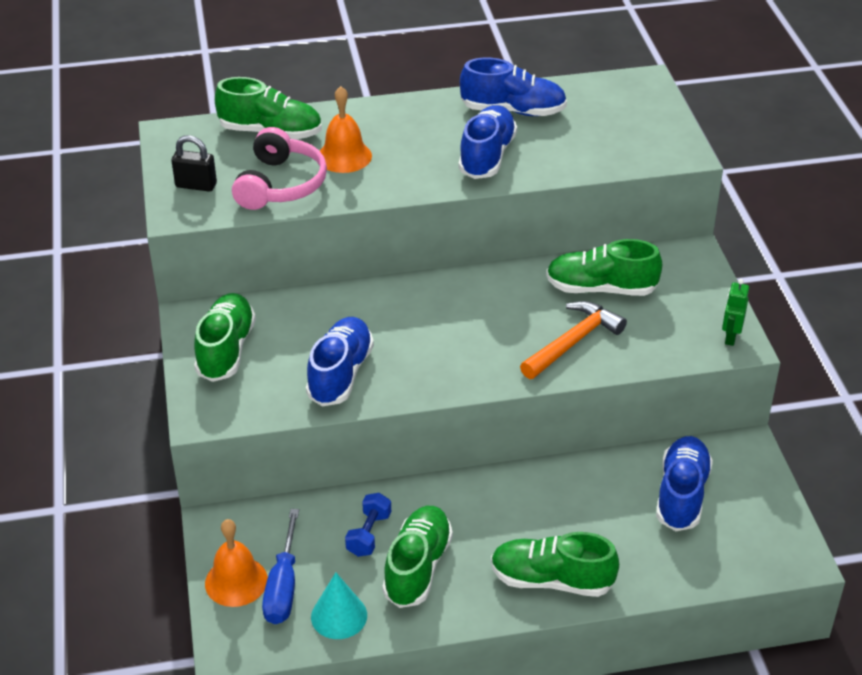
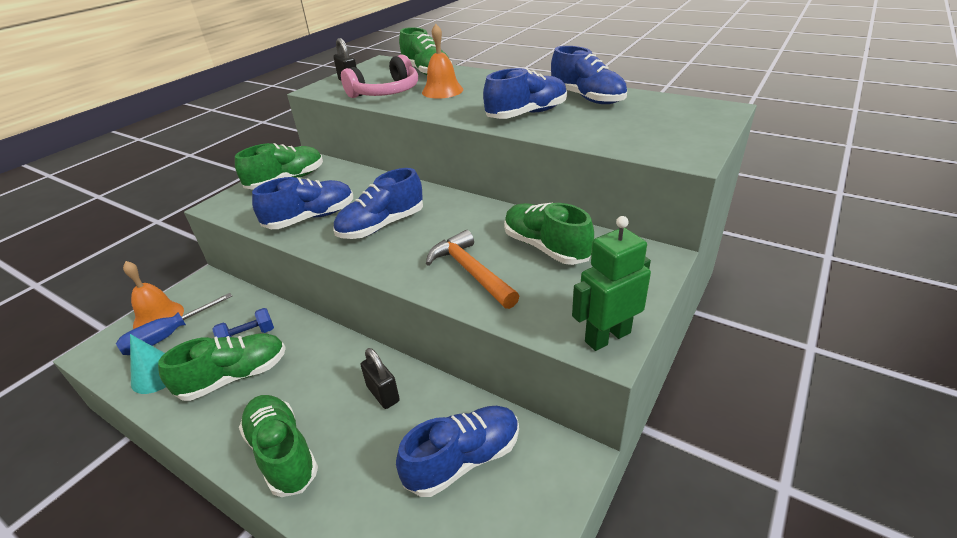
camera: 45 degrees right, 5 degrees down
orange hammer [520,301,627,379] -> orange hammer turned 120 degrees counterclockwise [426,230,519,309]
green robot [722,279,749,346] -> green robot [572,216,651,351], size x1.63
none -> blue shoe [333,168,423,239]
none -> black padlock [361,348,400,409]

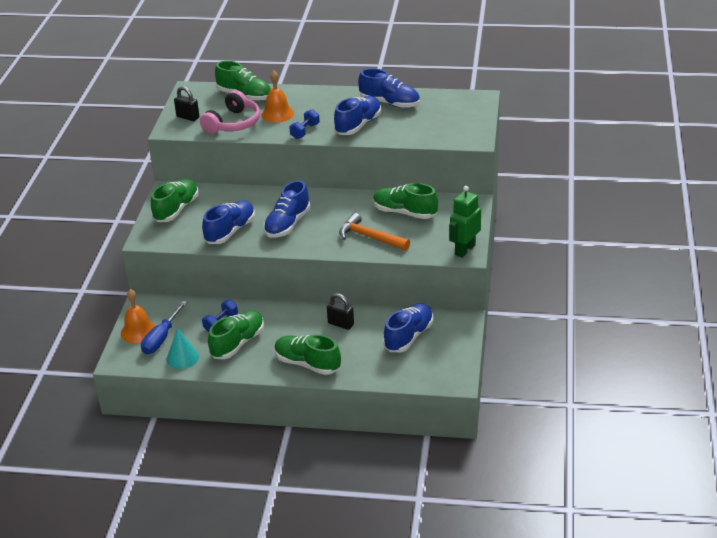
camera: 25 degrees left, 0 degrees up
none -> blue dumbbell [289,109,320,139]

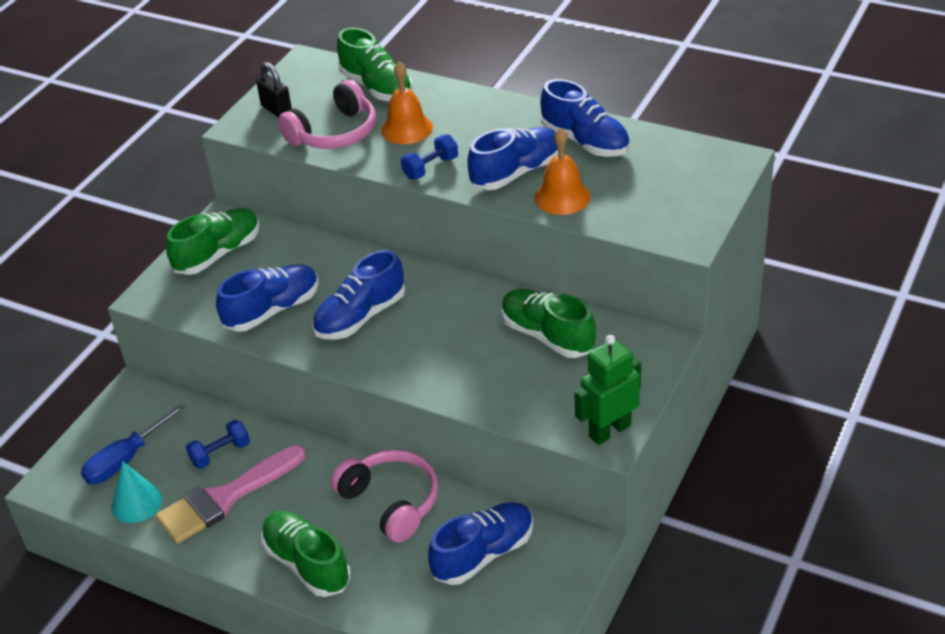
camera: 20 degrees right, 5 degrees up
orange bell [121,289,155,343] -> orange bell moved to [534,127,591,215]
green shoe [208,310,264,359] -> pink brush [156,445,306,544]
black padlock [327,293,354,330] -> pink headphones [331,450,439,543]
orange hammer [339,213,410,251] -> none

